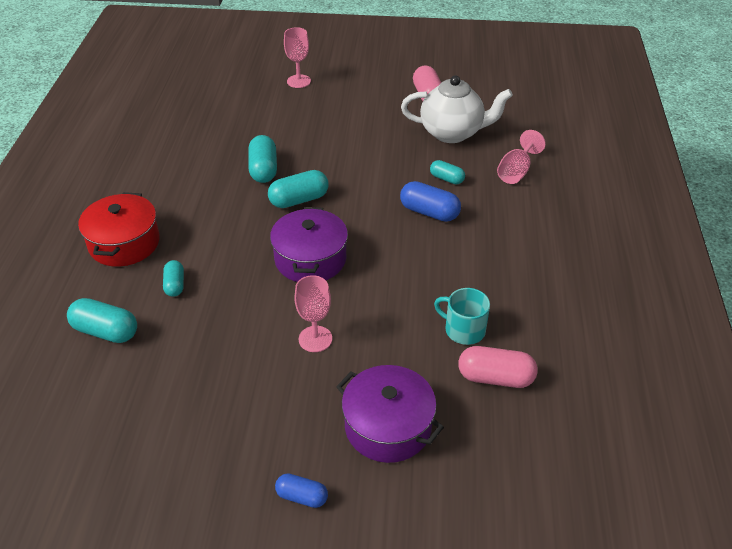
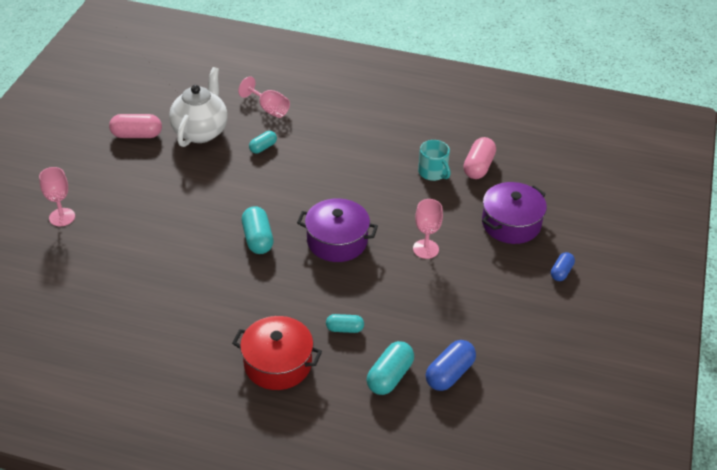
camera: 80 degrees left, 0 degrees up
turquoise capsule [248,135,277,183] -> none
blue capsule [400,181,461,222] -> blue capsule moved to [426,340,476,391]
turquoise mug [434,288,490,345] -> turquoise mug turned 75 degrees counterclockwise [418,140,451,181]

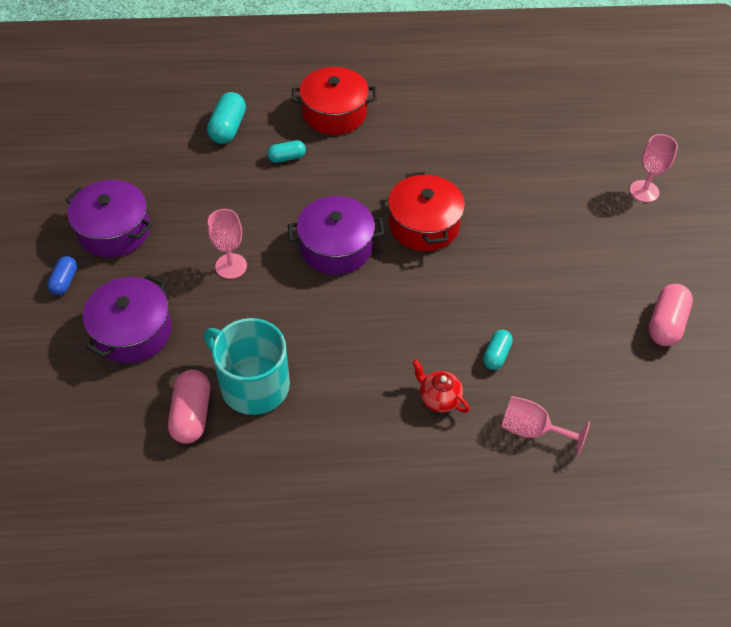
camera: 160 degrees right, 10 degrees up
pink capsule [109,114,162,138] -> pink capsule turned 45 degrees counterclockwise [649,284,693,346]
white teapot [169,67,228,147] -> none
turquoise capsule [242,206,273,254] -> red pot [388,172,465,251]
turquoise mug [418,140,451,181] -> turquoise mug [204,318,290,415], size x1.66
blue capsule [426,340,476,391] -> none
none -> purple pot [66,180,152,258]
none -> red teapot [412,360,470,413]

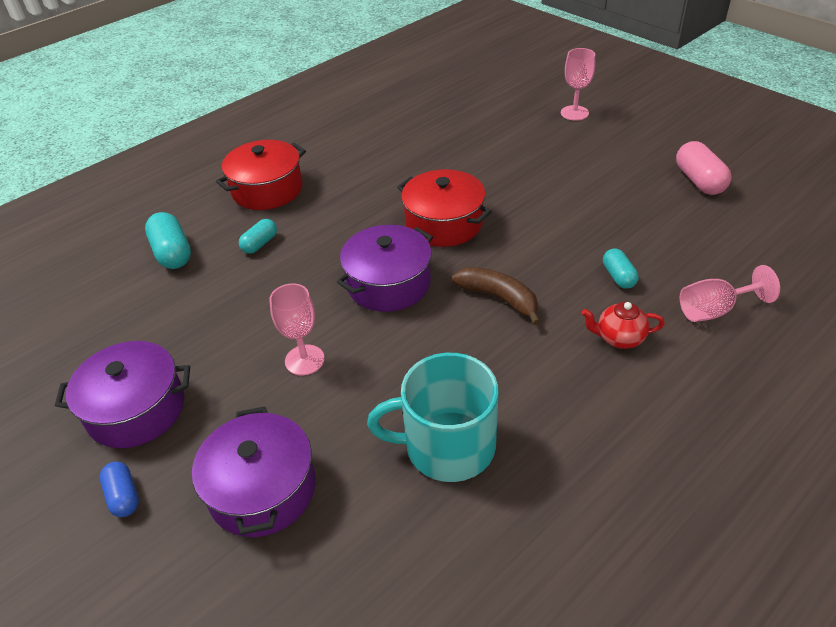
camera: 35 degrees left, 10 degrees down
pink capsule [168,370,210,444] -> none
none -> brown banana [452,267,541,325]

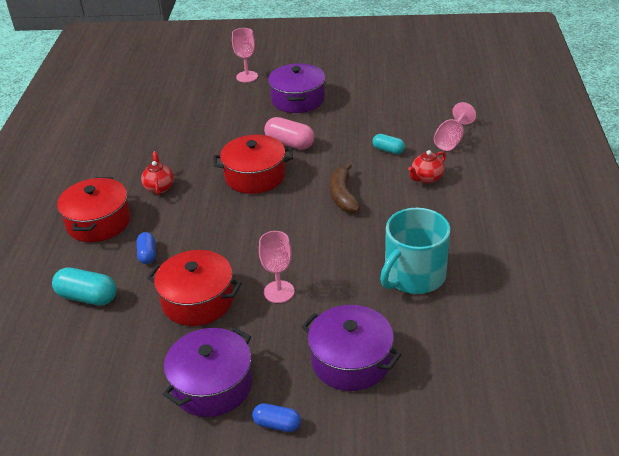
camera: 45 degrees left, 5 degrees down
turquoise capsule [239,219,277,254] -> blue capsule [137,232,156,264]
purple pot [337,225,433,312] -> purple pot moved to [268,63,325,113]
brown banana [452,267,541,325] -> brown banana turned 90 degrees counterclockwise [330,163,360,213]
pink capsule [676,141,732,195] -> pink capsule moved to [264,117,315,150]
none -> red teapot [141,151,174,196]
none -> red pot [147,250,242,326]

